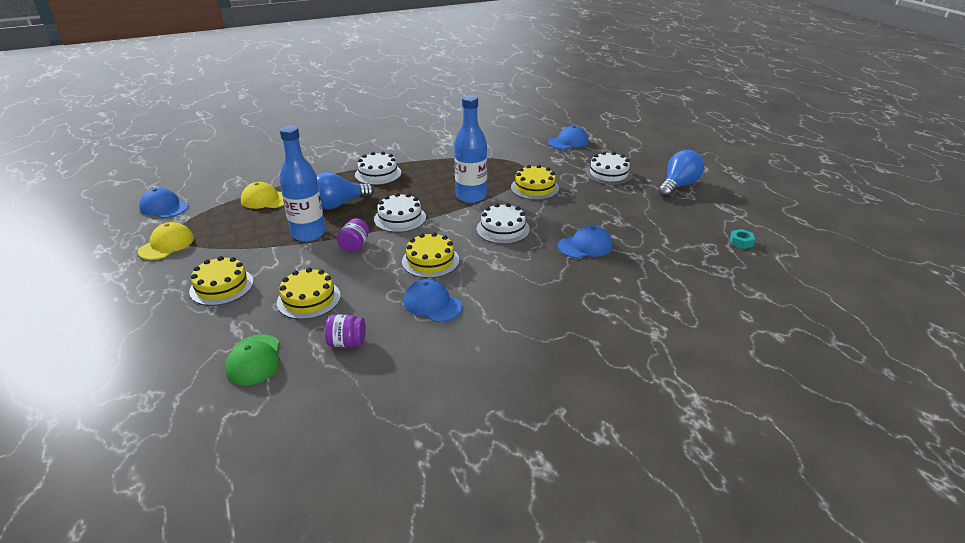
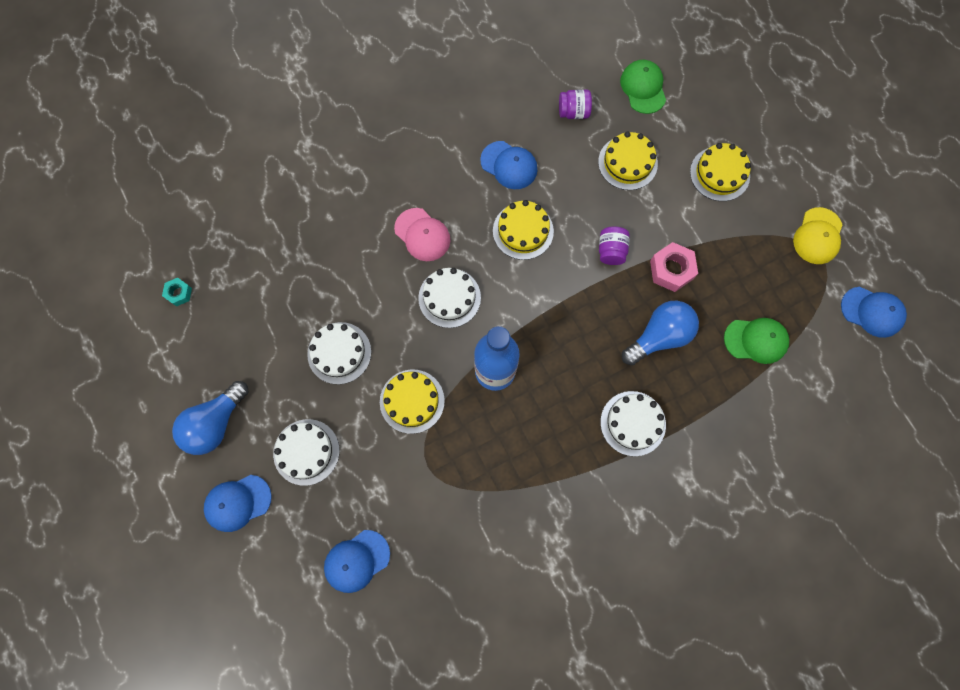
camera: 175 degrees right, 40 degrees up
yellow cap [241,182,284,209] -> green cap [724,318,789,364]
blue bottle [279,125,326,242] -> pink nut [650,242,698,292]
white cake [374,193,426,233] -> white cake moved to [307,322,371,384]
blue cap [558,225,613,258] -> blue cap moved to [204,475,272,532]
none -> pink cap [394,208,450,261]

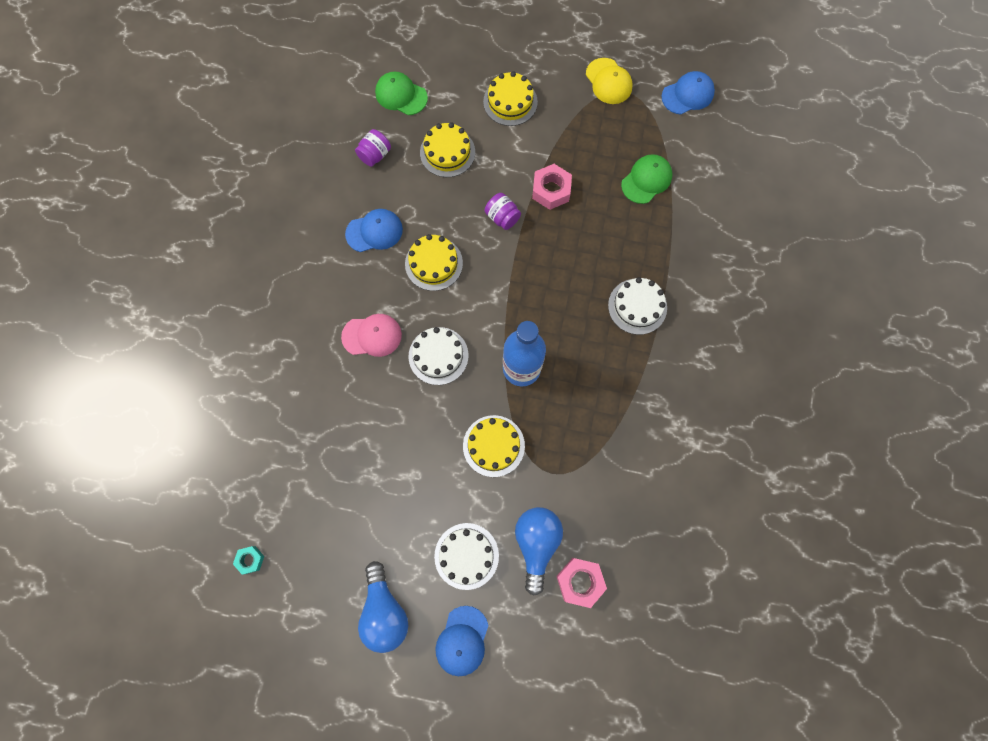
camera: 50 degrees left, 0 degrees up
white cake [307,322,371,384] -> none
blue cap [324,530,390,593] -> pink nut [556,558,607,608]
blue light bulb [622,301,699,365] -> blue light bulb moved to [515,507,563,595]

